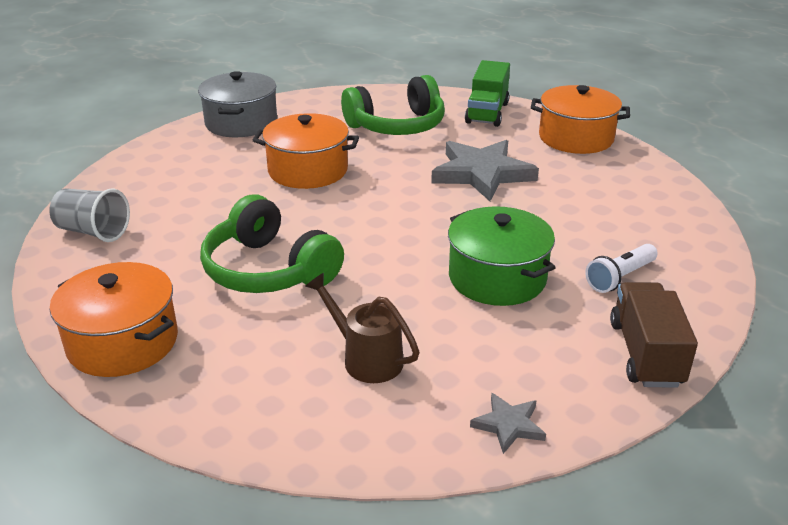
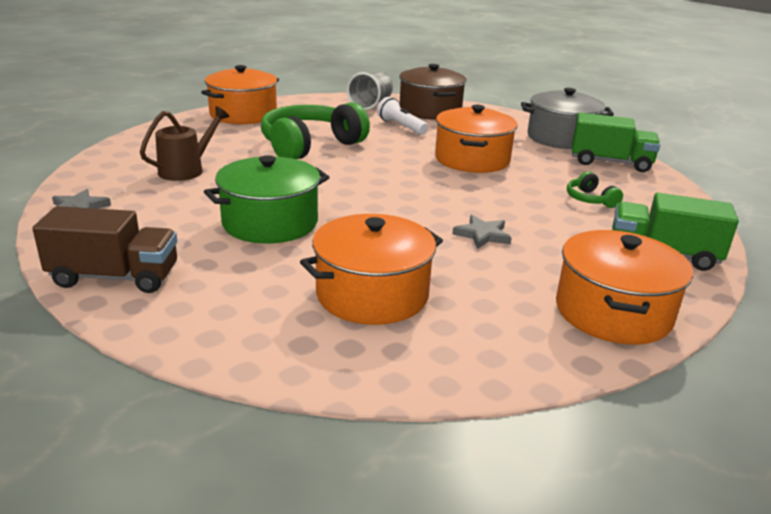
camera: 90 degrees right, 5 degrees down
green headphones [341,75,445,135] -> green headphones [567,172,623,208], size x0.44
grey star [431,140,539,201] -> grey star [452,215,512,249], size x0.47
white flashlight [585,244,658,293] -> white flashlight moved to [377,97,428,135]
none -> orange pot [300,214,443,325]
none -> brown pot [399,64,467,120]
none -> green truck [572,113,660,172]

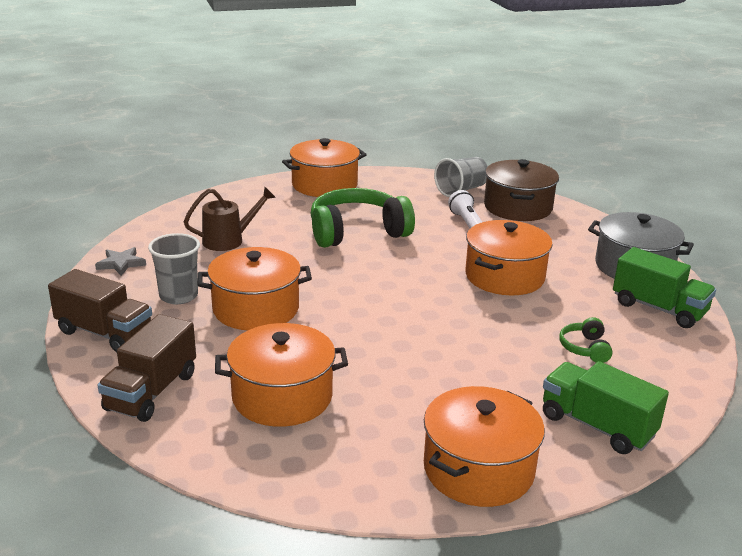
camera: 25 degrees right, 0 degrees up
green pot [204,155,329,244] -> orange pot [198,247,312,330]
grey star [452,215,512,249] -> none
none -> brown truck [98,314,196,422]
none -> grey cup [148,233,200,304]

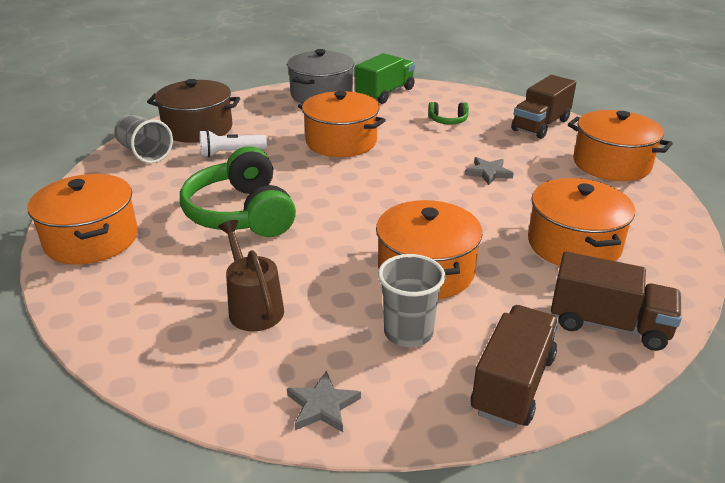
camera: 90 degrees left, 5 degrees up
green truck [543,361,669,454] -> brown truck [511,75,576,139]
none -> grey star [465,157,514,185]

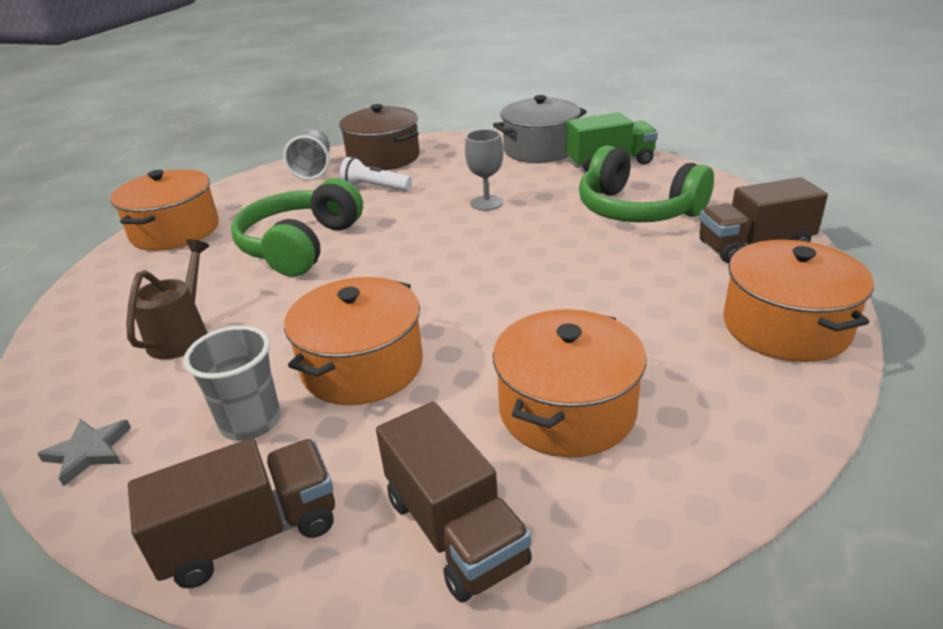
camera: 40 degrees right, 0 degrees up
orange pot [298,91,386,157] -> grey goblet [465,129,503,211]
green headphones [428,102,469,125] -> green headphones [579,145,714,222], size x2.25
grey star [465,157,514,185] -> none

